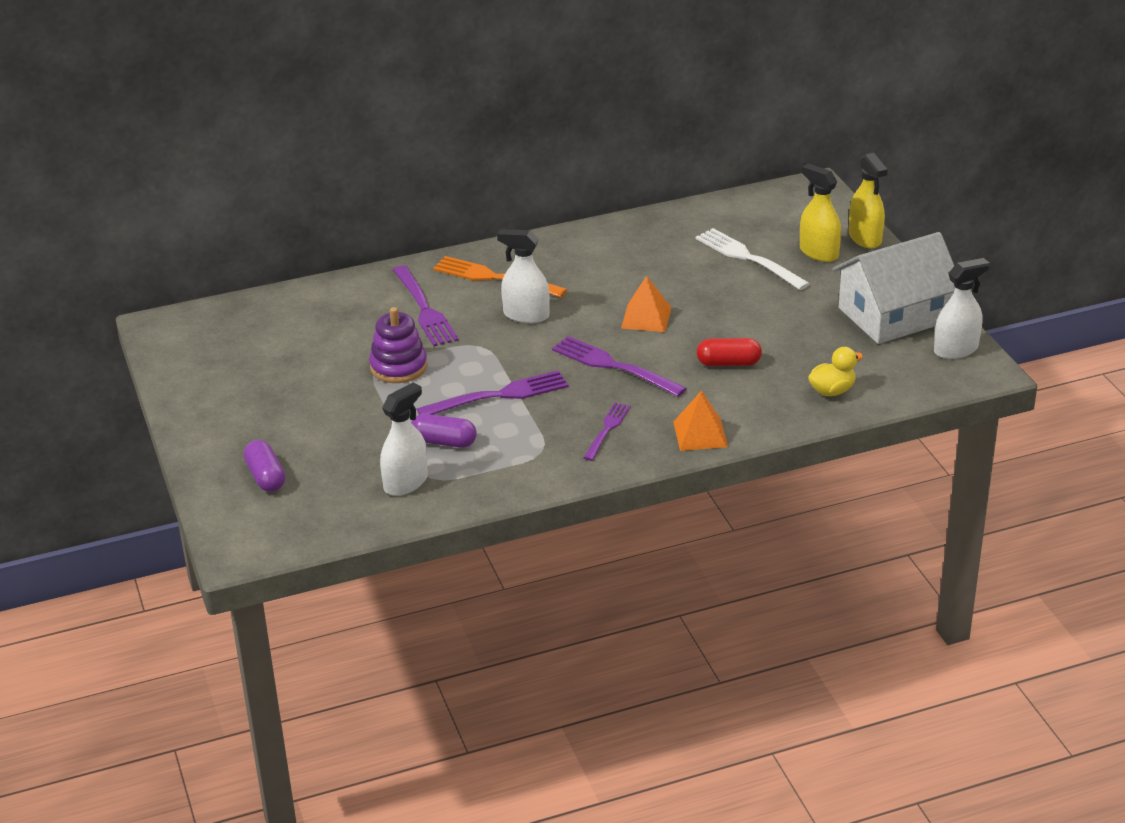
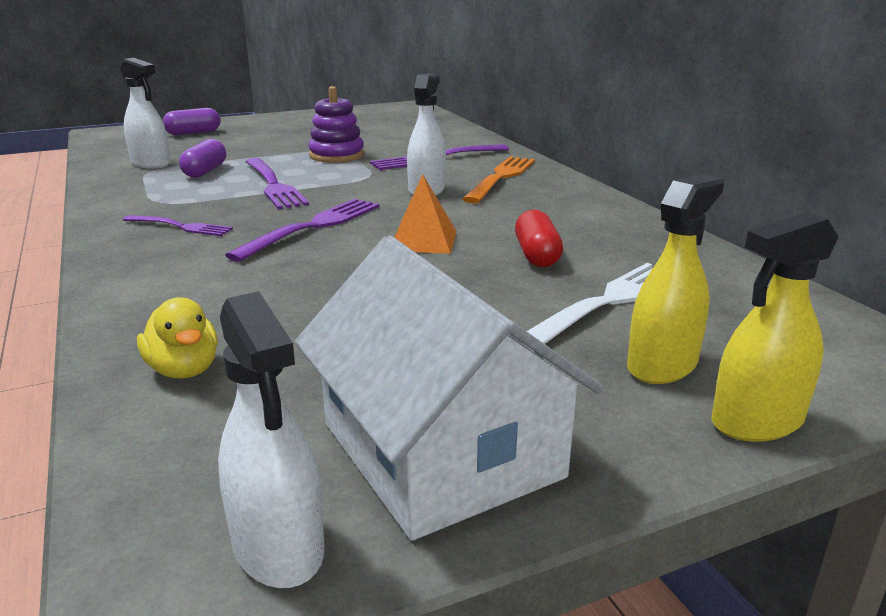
camera: 85 degrees right, 10 degrees down
orange pyramid [673,390,728,451] -> none
red capsule [696,338,762,366] -> red capsule moved to [515,210,563,267]

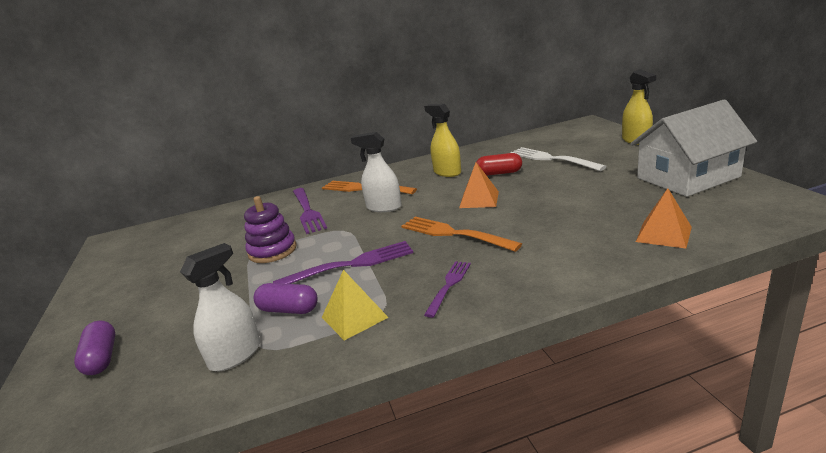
camera: 80 degrees left, 0 degrees up
yellow duck [137,297,218,378] -> orange pyramid [636,188,692,249]
white spray bottle [218,291,325,588] -> none
purple fork [225,199,379,262] -> orange fork [401,217,522,252]
yellow spray bottle [627,174,724,384] -> yellow spray bottle moved to [424,104,461,177]
none -> yellow pyramid [322,270,389,340]

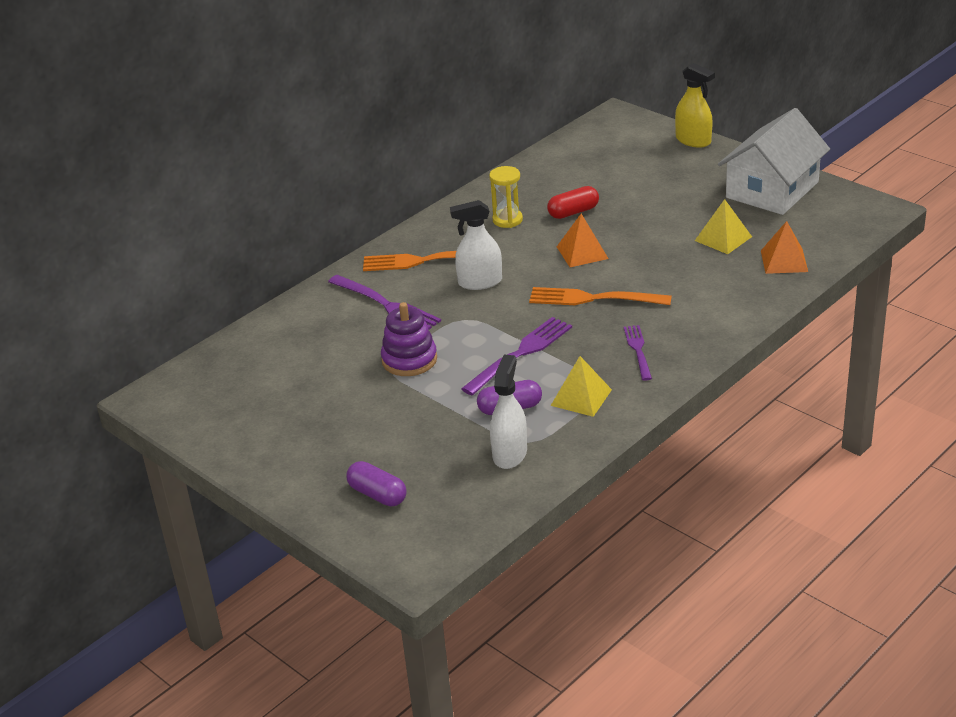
camera: 30 degrees left, 10 degrees up
yellow spray bottle [424,104,461,177] -> yellow hourglass [489,166,523,228]
white fork [510,147,607,171] -> none
none -> yellow pyramid [695,199,752,254]

